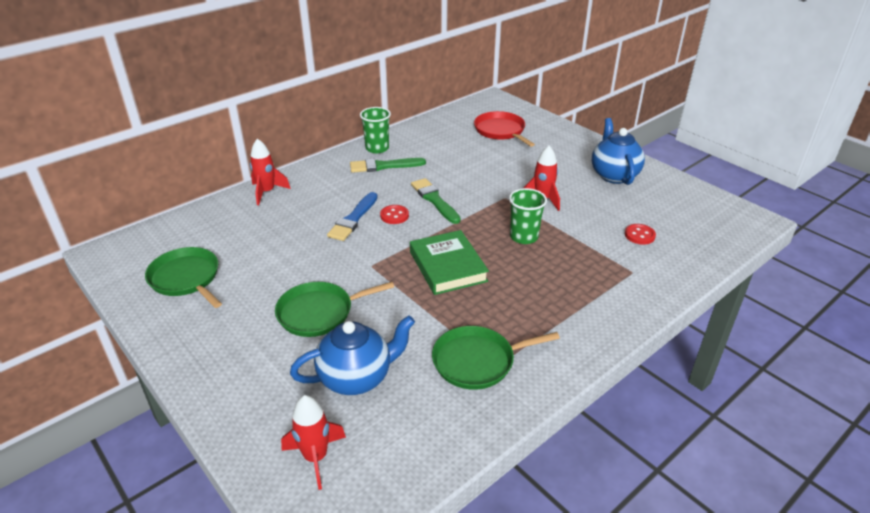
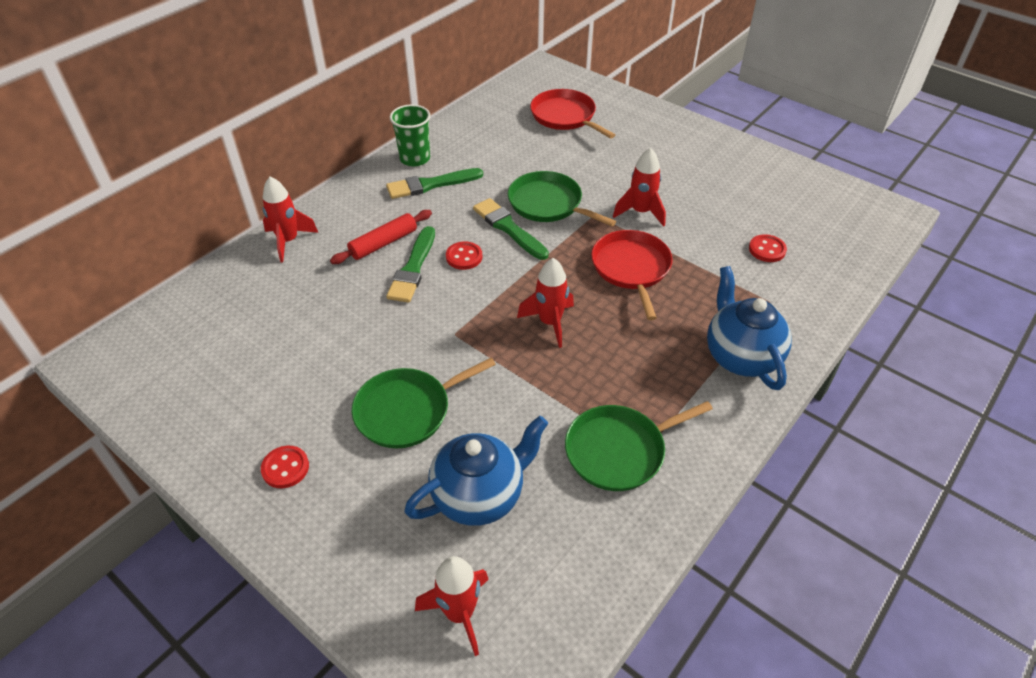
camera: 10 degrees left, 10 degrees up
green pan [145,247,222,308] -> green pan moved to [508,171,616,226]
blue brush [327,192,378,241] -> green brush [386,226,435,303]
green book [410,230,489,295] -> red rocket [517,258,574,348]
green cup [509,188,547,244] -> red pan [591,230,673,320]
blue teapot [592,118,645,185] -> blue teapot moved to [707,266,792,390]
none -> red button [261,446,309,488]
none -> red rolling pin [330,210,432,264]

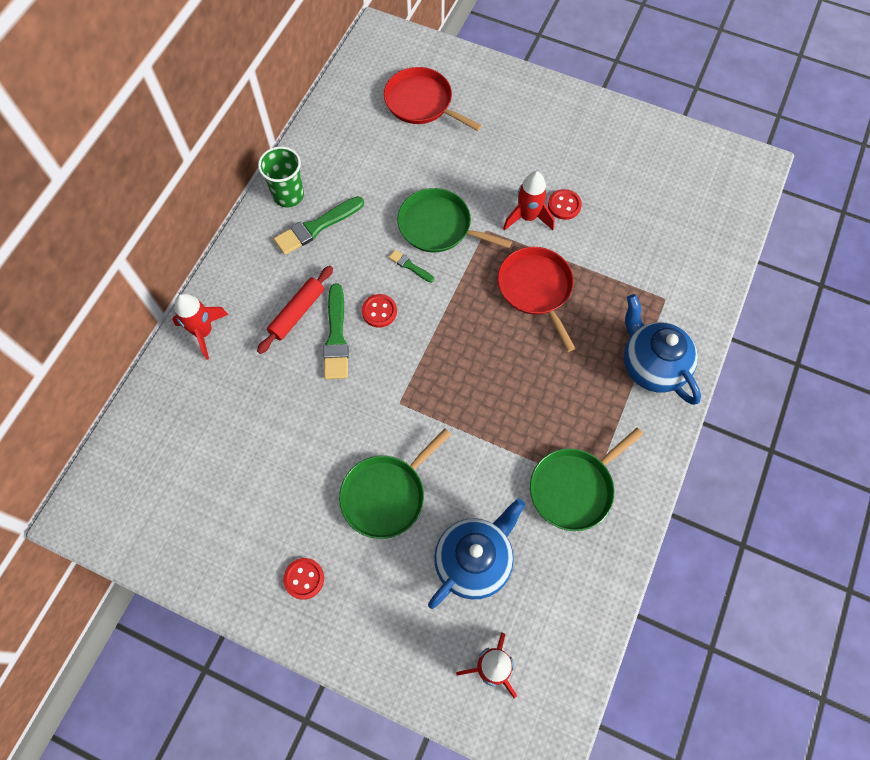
camera: 15 degrees left, 20 degrees up
green brush [473,198,549,260] -> green brush [389,250,434,283], size x0.52
red rocket [517,258,574,348] -> none
red button [749,234,787,262] -> red button moved to [548,189,582,220]

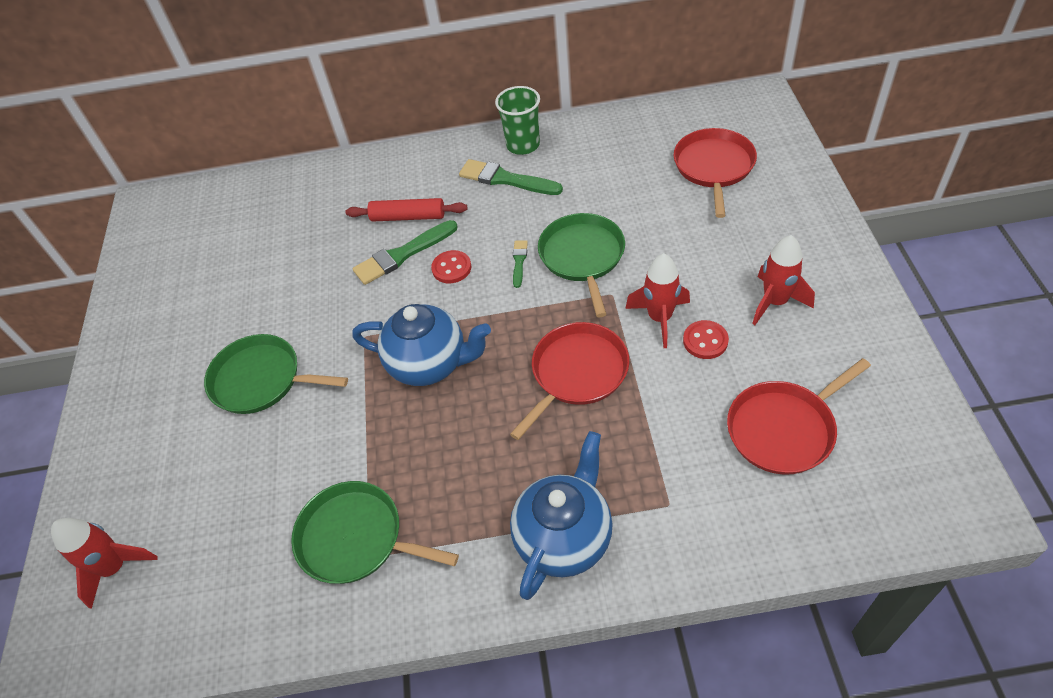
camera: 65 degrees right, 15 degrees down
red rocket [172,293,229,360] -> red rocket moved to [752,235,815,325]
red button [283,558,324,600] -> none
blue teapot [428,499,525,609] -> blue teapot moved to [353,304,491,386]
none -> red pan [727,358,871,475]

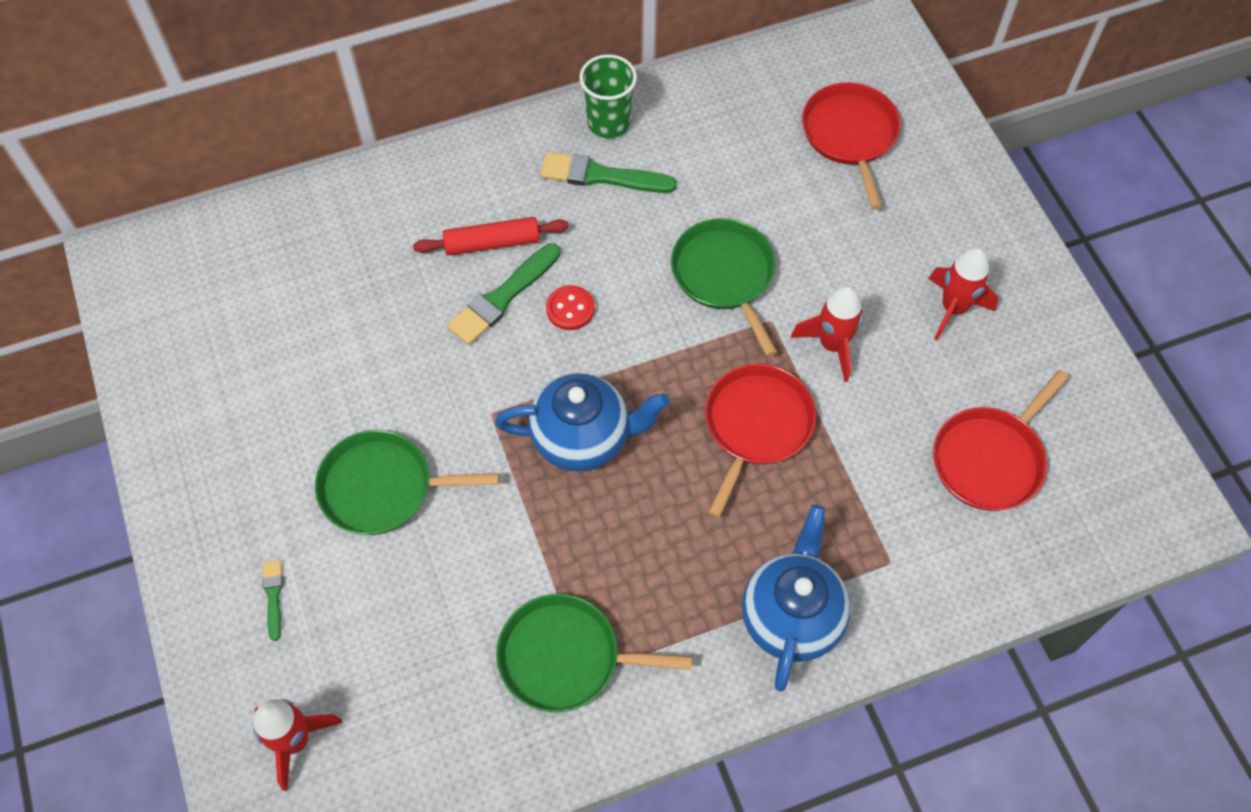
camera: 20 degrees left, 10 degrees up
green brush [513,240,528,288] -> green brush moved to [262,560,283,641]
red button [683,320,729,359] -> none

